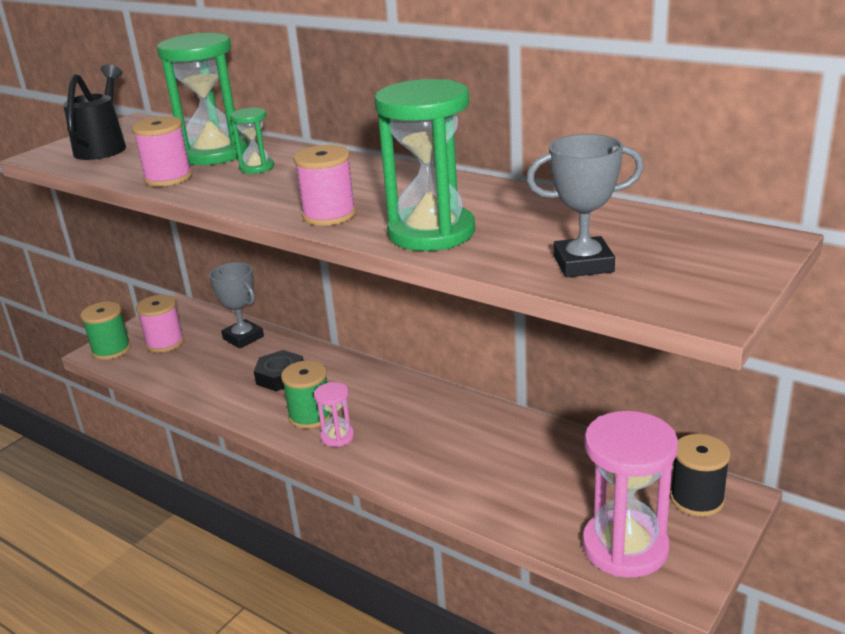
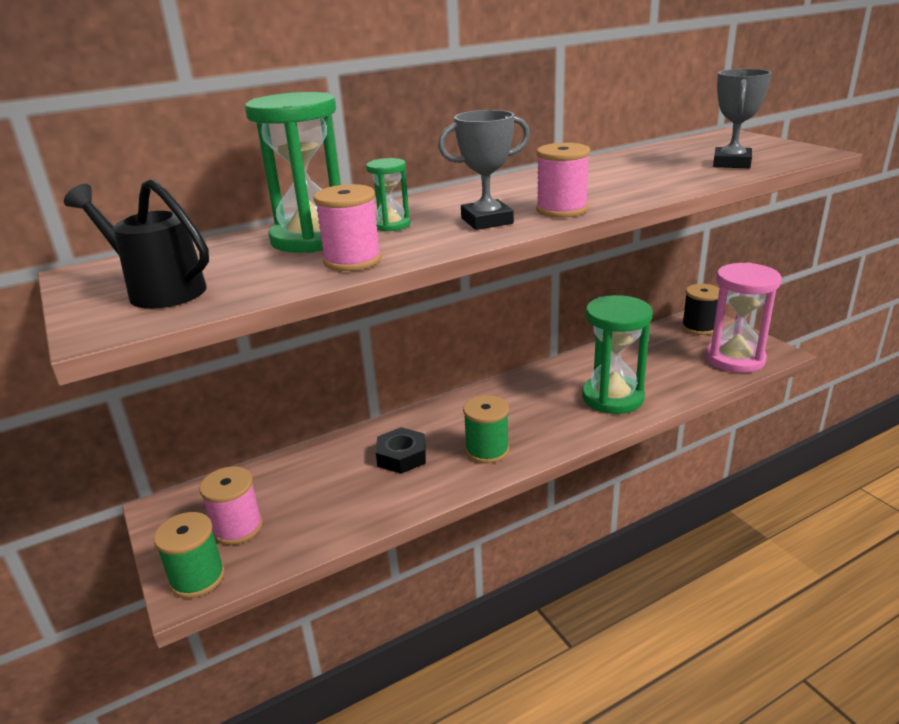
camera: 65 degrees left, 0 degrees up
grey trophy [209,262,264,349] -> grey trophy moved to [438,110,530,230]
pink hourglass [314,382,354,447] -> none
green hourglass [375,79,475,251] -> green hourglass moved to [582,295,653,414]

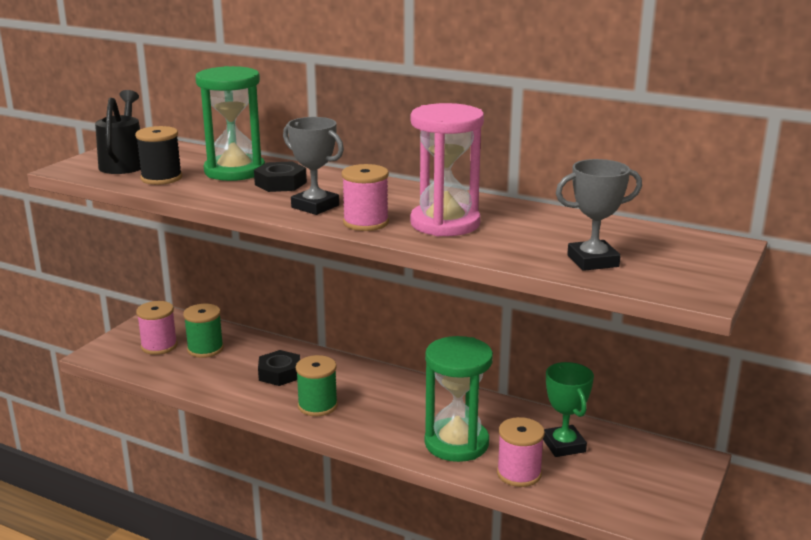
camera: 55 degrees right, 5 degrees down
green spool [154,512,225,598] -> green spool moved to [183,304,224,358]
pink spool [313,184,382,271] -> pink spool moved to [497,417,545,487]
green hourglass [366,158,411,232] -> black nut [254,161,307,192]
black spool [682,284,719,335] -> black spool moved to [135,126,182,185]
pink hourglass [705,262,782,373] -> pink hourglass moved to [410,103,484,236]
none -> green trophy [543,362,594,457]

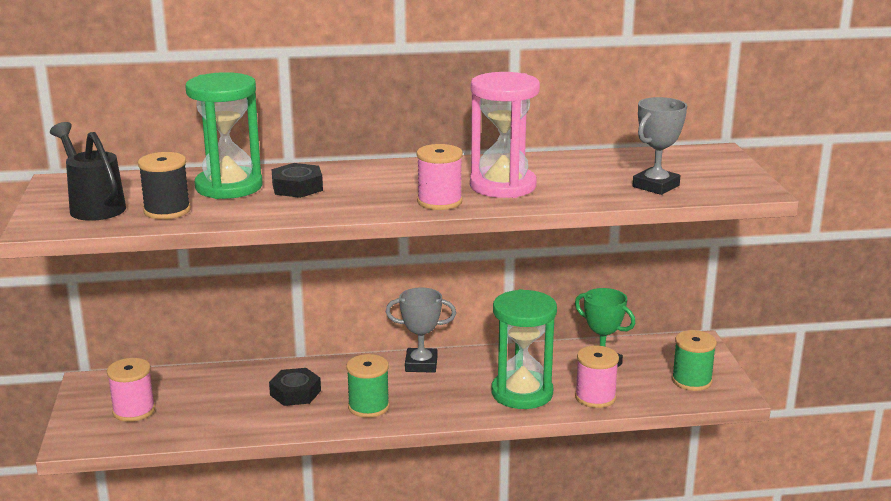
camera: 35 degrees left, 0 degrees up
green spool [183,304,224,358] -> green spool moved to [672,330,717,391]
grey trophy [283,117,344,215] -> grey trophy moved to [386,287,456,373]

